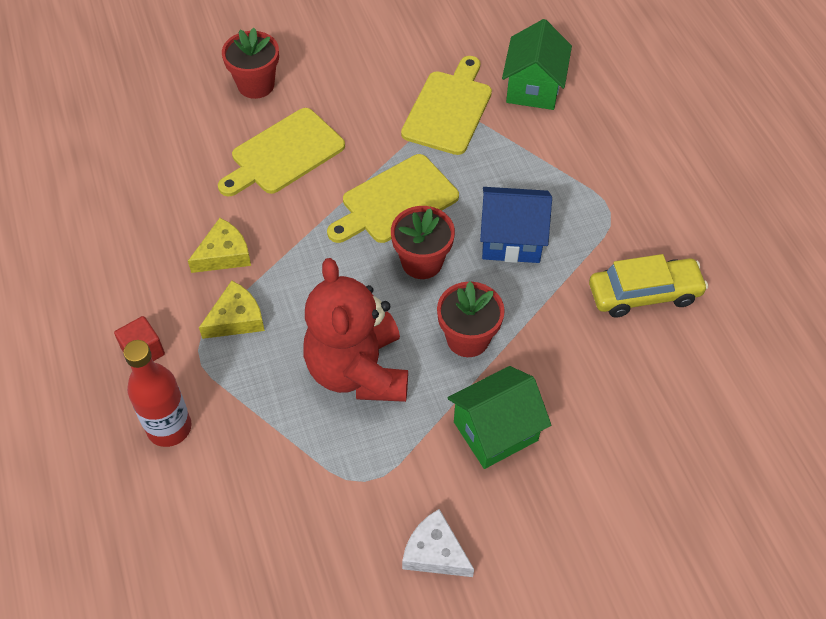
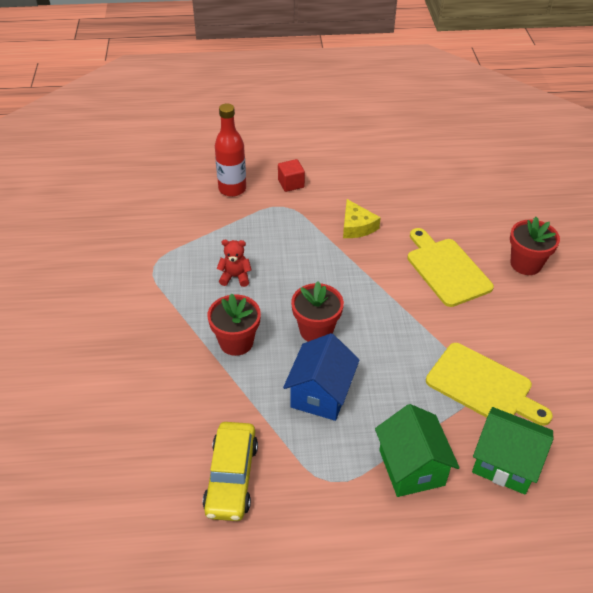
camera: 105 degrees right, 10 degrees down
yellow cheese [199,281,265,339] -> none
red teddy bear [303,258,408,402] -> red teddy bear [217,240,251,287], size x0.42
yellow cutting board [327,154,459,243] -> none
white cheese [402,509,474,577] -> none
green house [447,366,551,469] -> green house moved to [375,404,460,497]

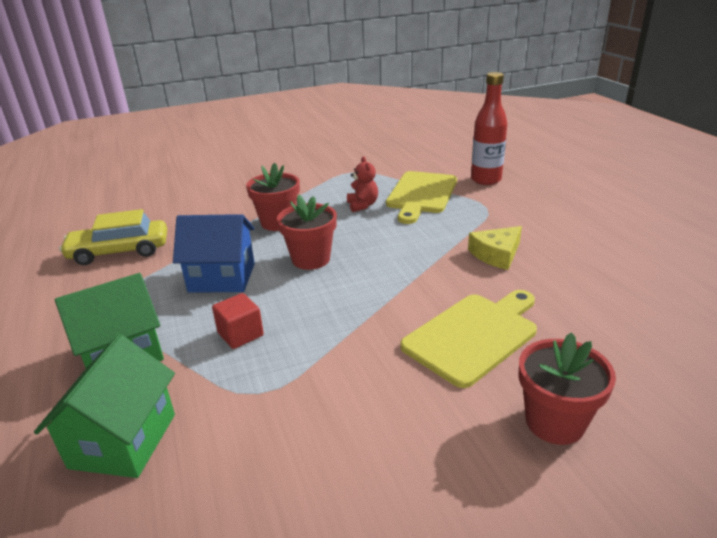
camera: 75 degrees right, 15 degrees down
red cube [278,159,305,192] -> red cube moved to [212,293,264,349]
yellow cutting board [426,343,553,426] -> yellow cutting board moved to [386,171,457,224]

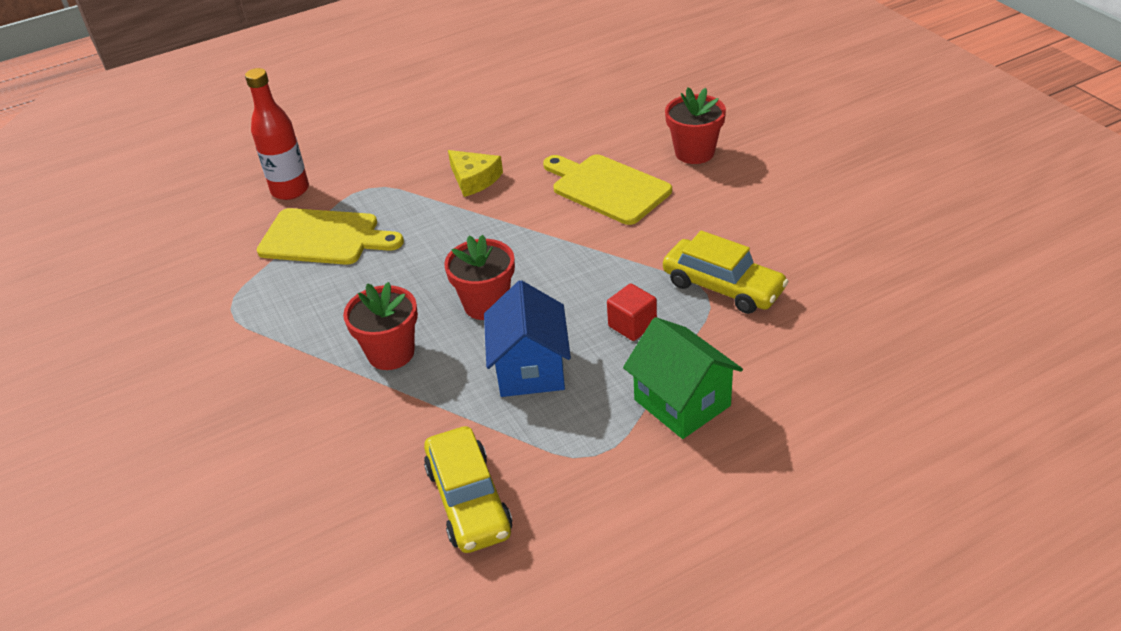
camera: 95 degrees left, 10 degrees up
green house [34,335,175,478] -> none
red teddy bear [347,157,378,212] -> none
none -> yellow car [663,231,789,314]

